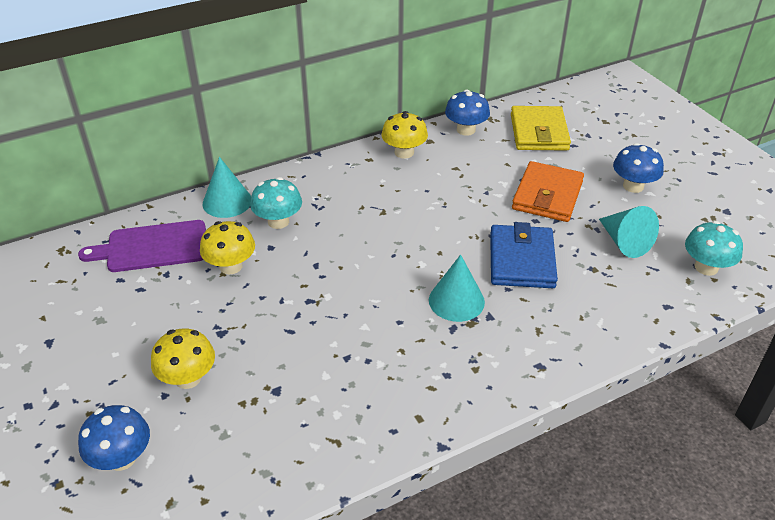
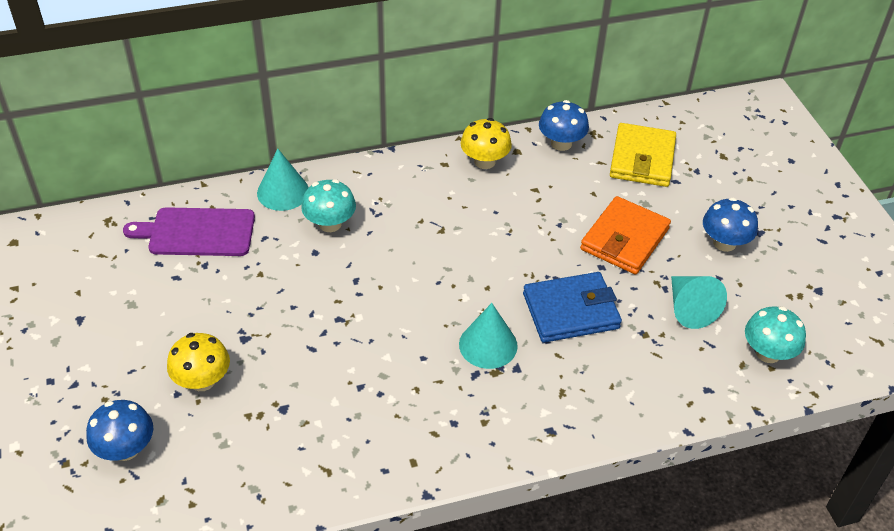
camera: 10 degrees right, 5 degrees up
yellow mushroom [200,221,255,275] -> none
blue wallet [490,222,558,288] -> blue wallet turned 60 degrees clockwise [523,272,622,343]

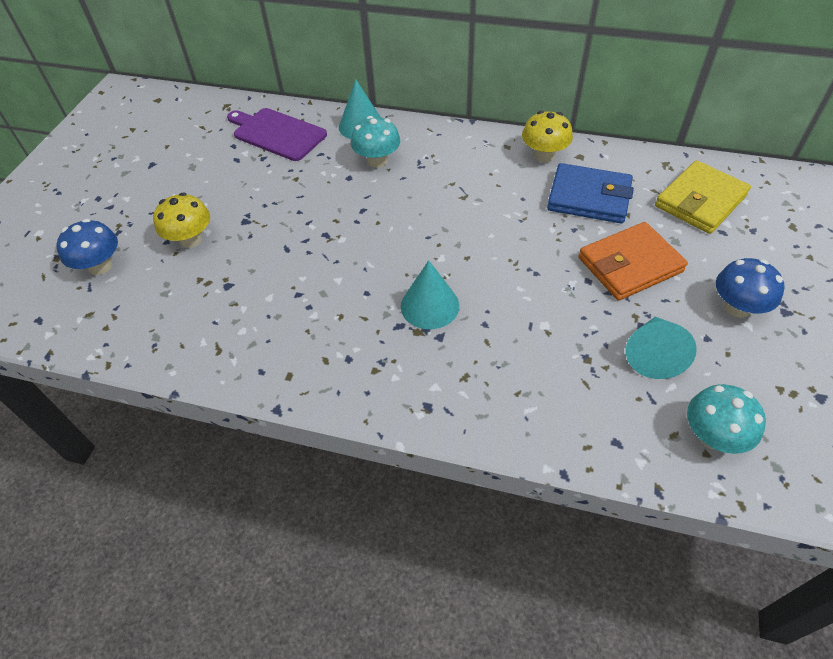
camera: 35 degrees right, 5 degrees up
blue wallet [523,272,622,343] -> blue wallet moved to [547,163,634,224]
blue mushroom [539,100,589,151] -> none

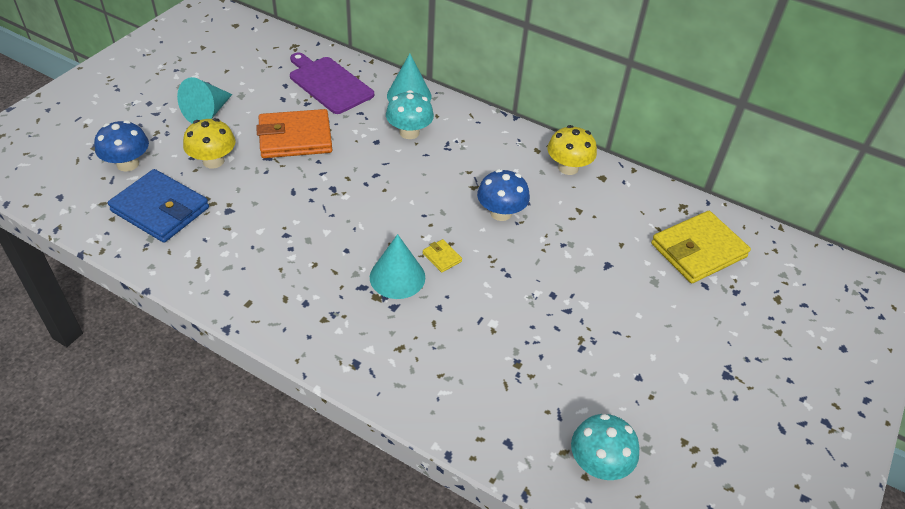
camera: 10 degrees right, 5 degrees down
blue wallet [547,163,634,224] -> blue wallet moved to [108,169,209,243]
orange wallet [579,222,688,300] -> orange wallet moved to [256,109,332,158]
turquoise cone [626,317,697,379] -> turquoise cone moved to [177,77,232,124]
blue mushroom [716,258,785,318] -> blue mushroom moved to [477,169,530,221]
none -> yellow wallet [423,239,462,273]

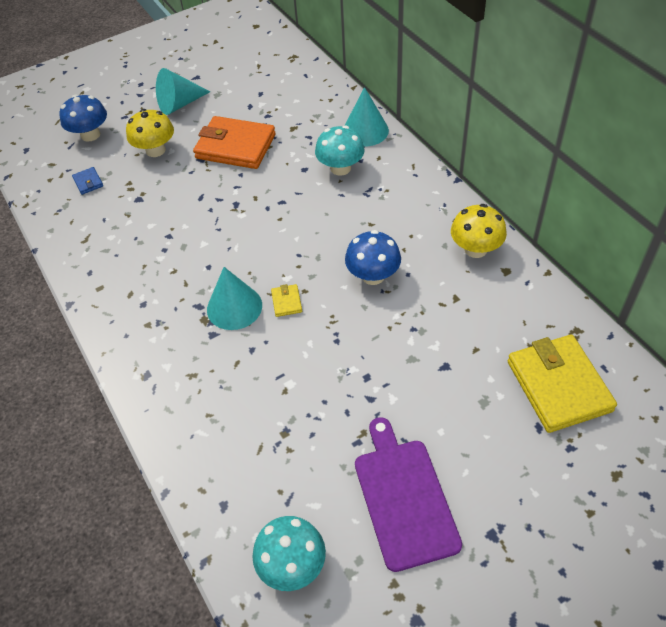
camera: 35 degrees right, 5 degrees up
blue wallet [108,169,209,243] -> blue wallet [72,167,103,195], size x0.41
purple cutting board [290,53,374,114] -> purple cutting board moved to [355,417,462,572]
yellow wallet [651,211,751,283] -> yellow wallet turned 75 degrees clockwise [508,335,617,433]

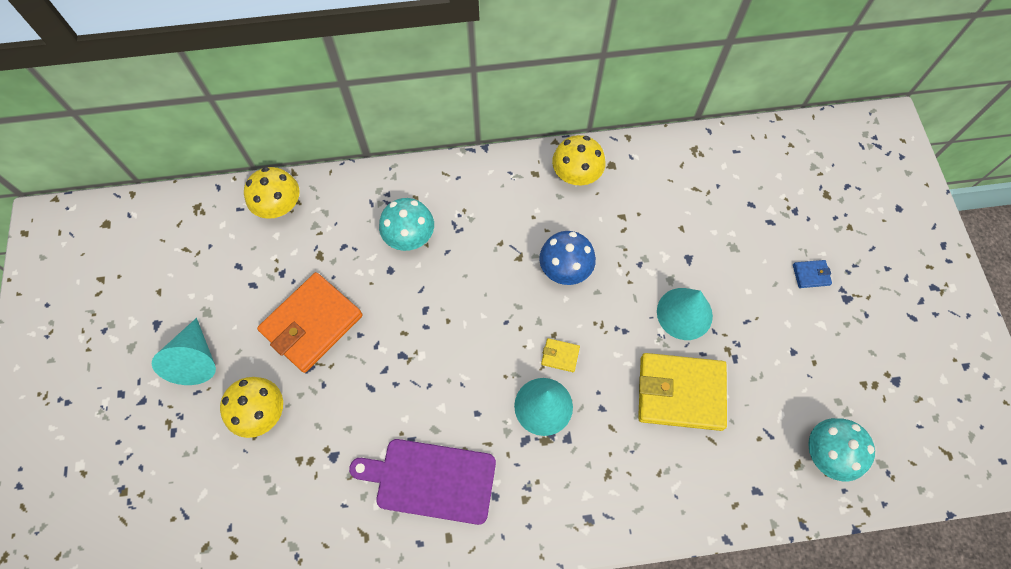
camera: 70 degrees left, 15 degrees up
blue mushroom [59,95,107,142] -> none
blue wallet [72,167,103,195] -> blue wallet moved to [793,260,832,288]
turquoise cone [344,87,389,146] -> turquoise cone moved to [657,288,713,340]
purple cutting board [355,417,462,572] -> purple cutting board moved to [349,439,496,525]
yellow wallet [508,335,617,433] -> yellow wallet moved to [638,353,727,431]
none -> yellow mushroom [244,167,300,219]

